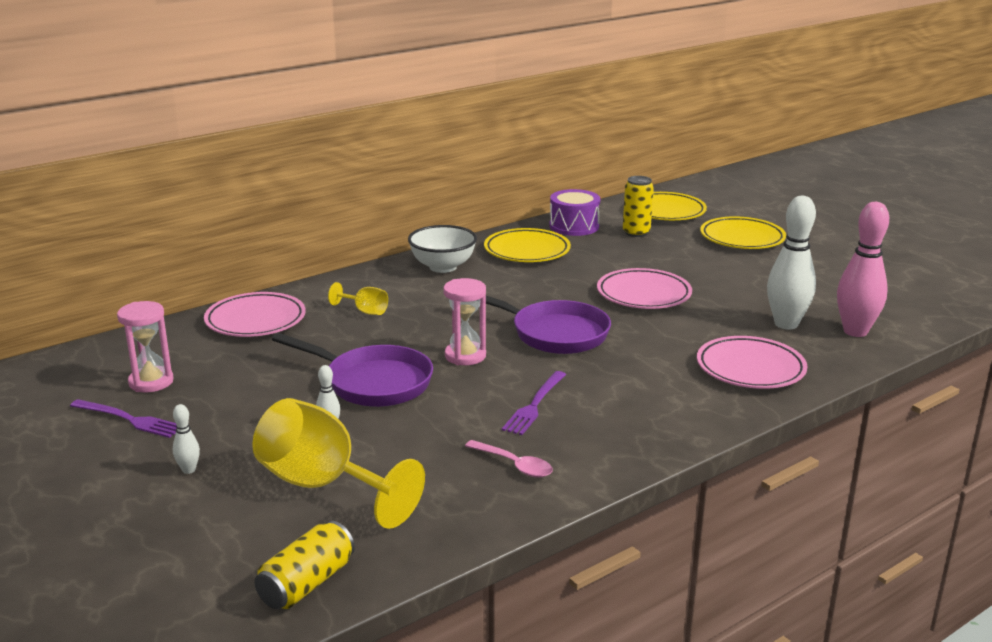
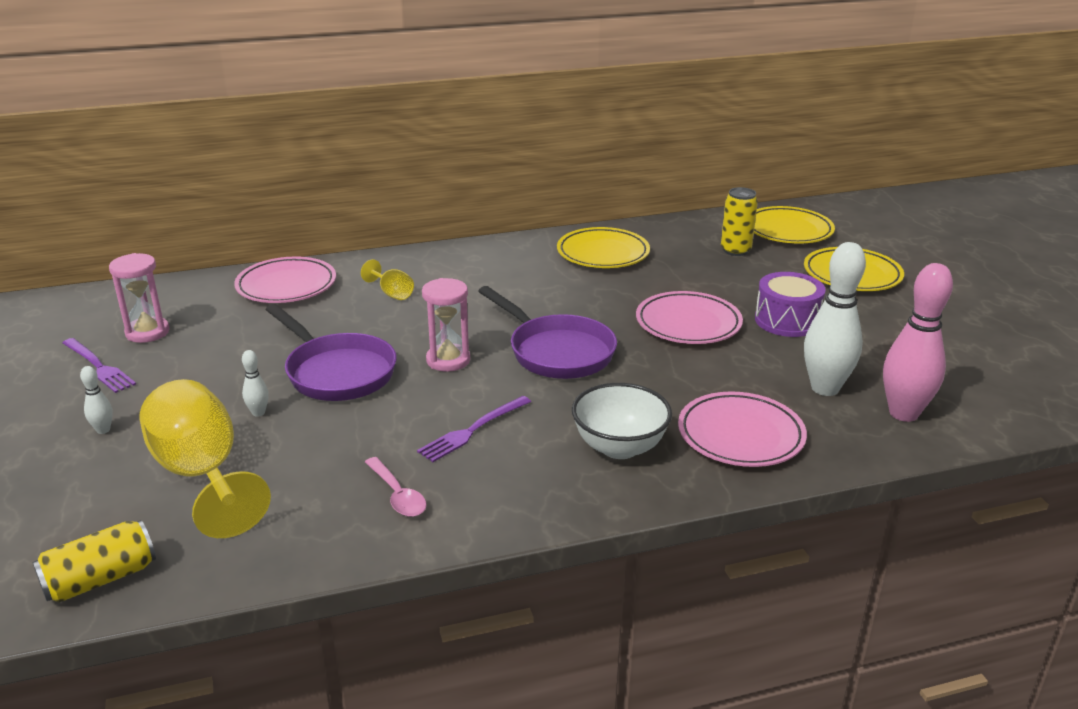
camera: 20 degrees right, 5 degrees up
white bowl [408,225,477,273] -> white bowl moved to [572,383,672,459]
purple drum [550,189,600,236] -> purple drum moved to [755,272,826,337]

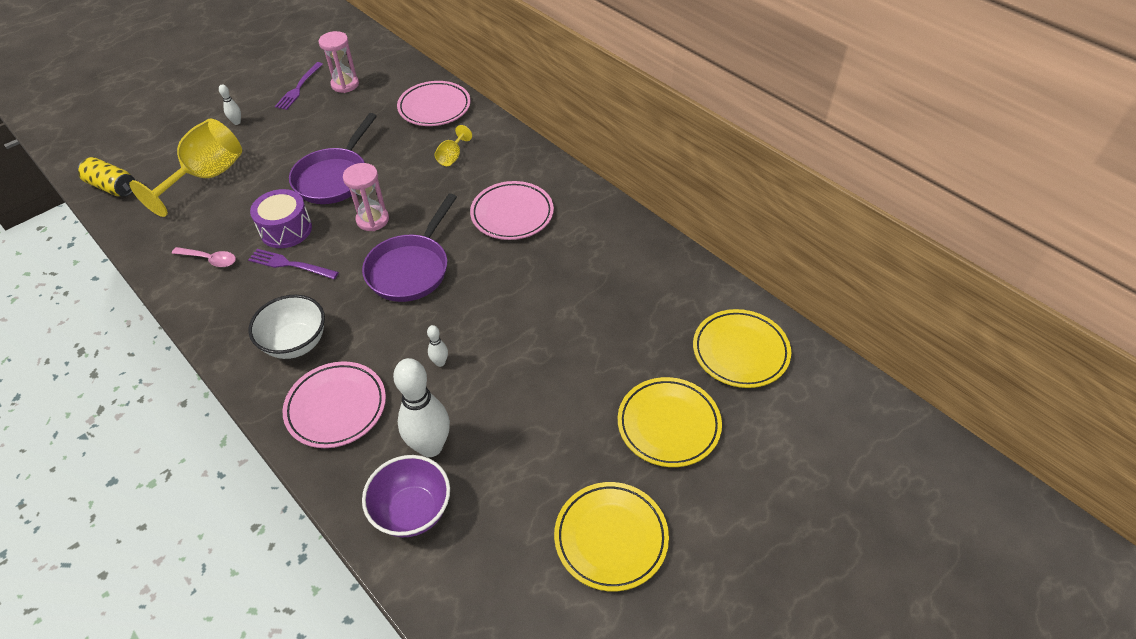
camera: 65 degrees right, 20 degrees up
white bowling pin [242,350,269,417] -> white bowling pin moved to [427,325,448,367]
pink spoon [365,457,427,517] -> pink spoon turned 105 degrees counterclockwise [172,247,236,267]
yellow plate [557,227,650,268] -> yellow plate moved to [554,482,669,591]
pink plate [636,291,743,344] -> pink plate moved to [470,181,554,240]
yellow can [721,187,758,256] -> none
purple drum [755,272,826,337] -> purple drum moved to [250,189,312,248]
pink bowling pin [883,263,953,422] -> purple bowl [362,455,450,537]

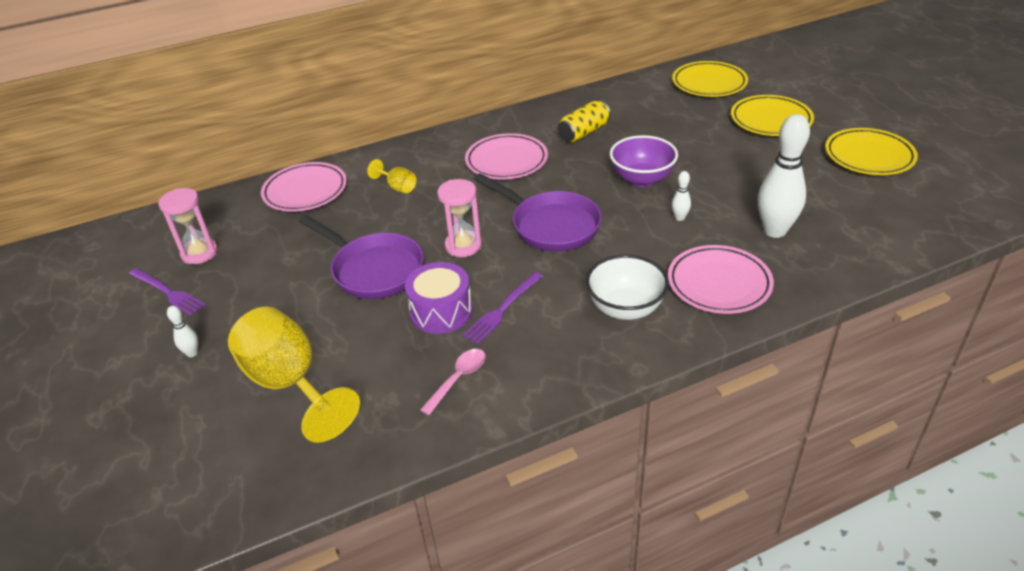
camera: 70 degrees left, 10 degrees down
yellow can [78,157,135,197] -> yellow can moved to [558,100,611,143]
purple bowl [362,455,450,537] -> purple bowl moved to [610,135,678,187]

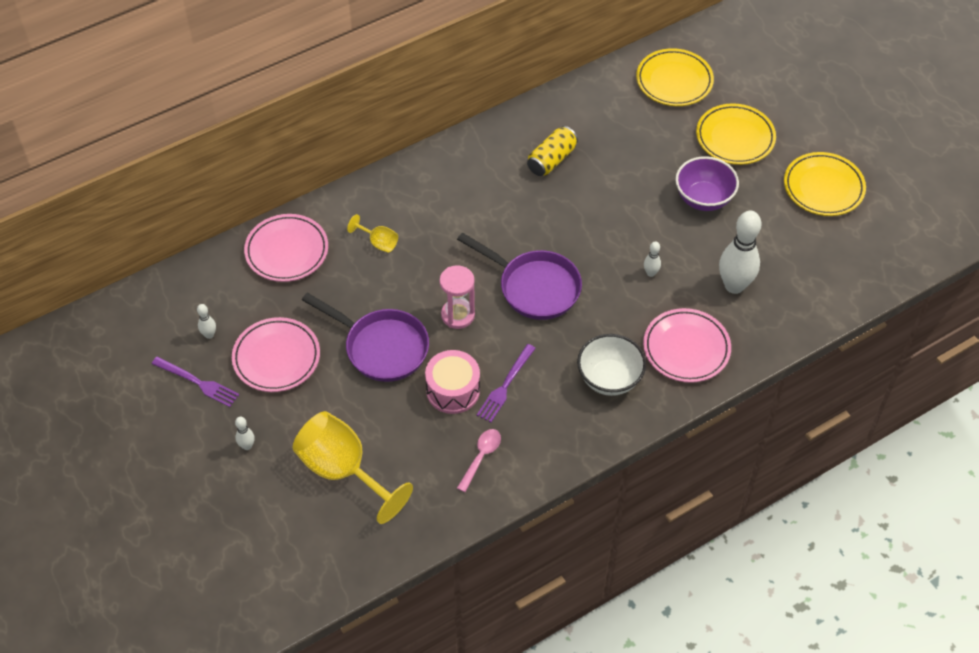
camera: 10 degrees left, 15 degrees up
pink hourglass [158,188,218,264] -> white bowling pin [197,304,216,339]
purple drum [405,262,473,334] -> pink drum [425,350,480,414]
pink plate [465,133,548,179] -> pink plate moved to [232,317,320,392]
purple bowl [610,135,678,187] -> purple bowl moved to [675,156,739,211]

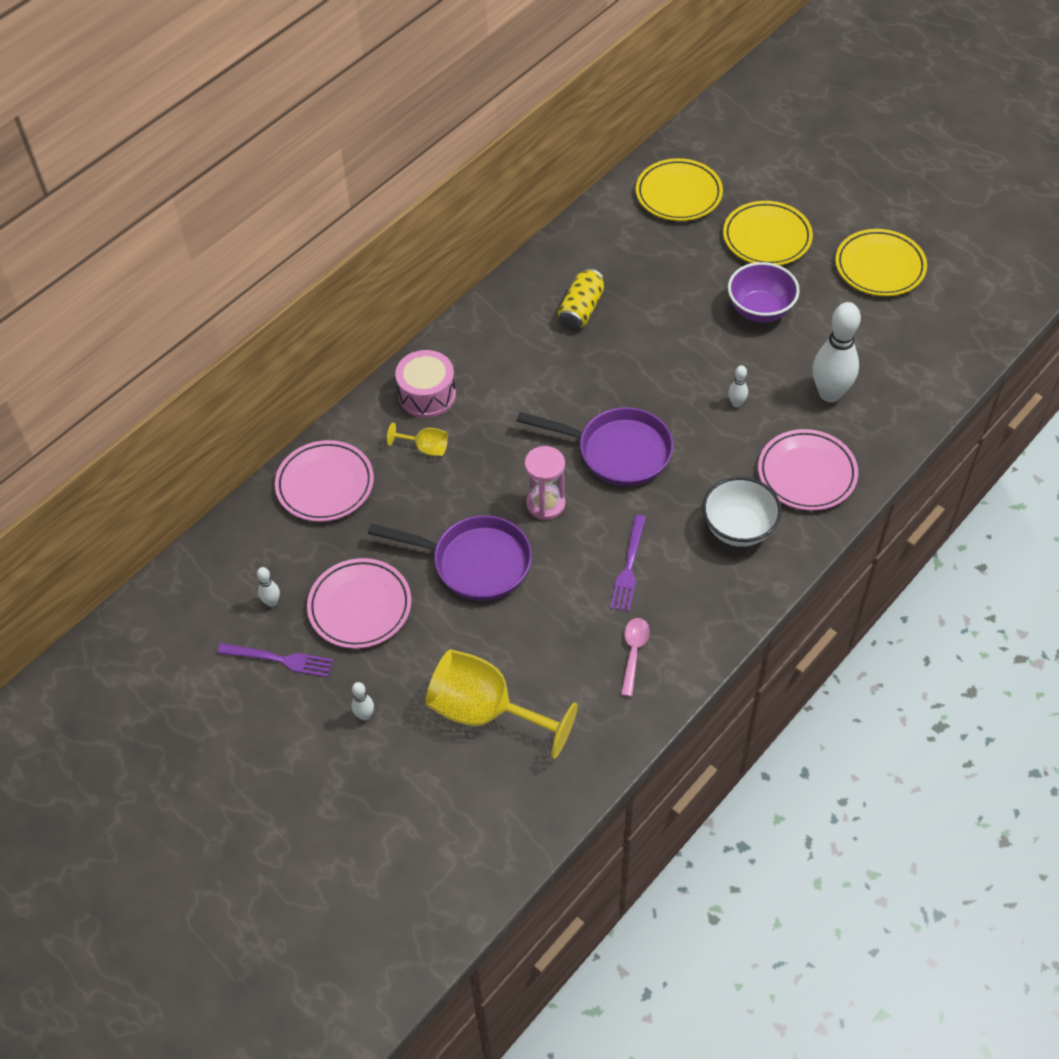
camera: 15 degrees left, 0 degrees up
pink drum [425,350,480,414] -> pink drum moved to [395,350,456,418]

